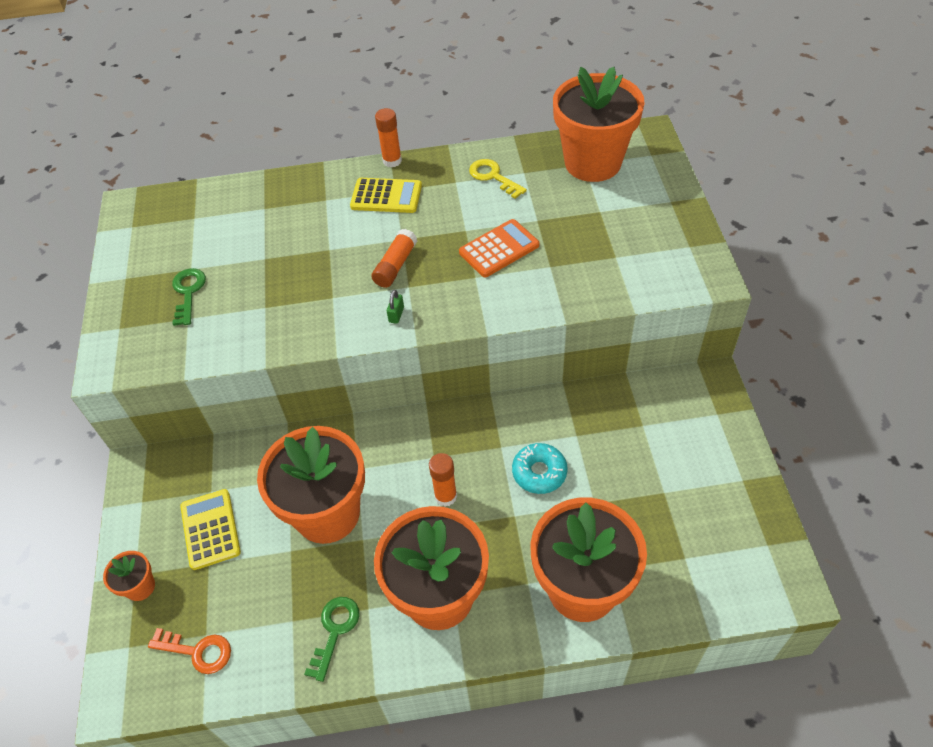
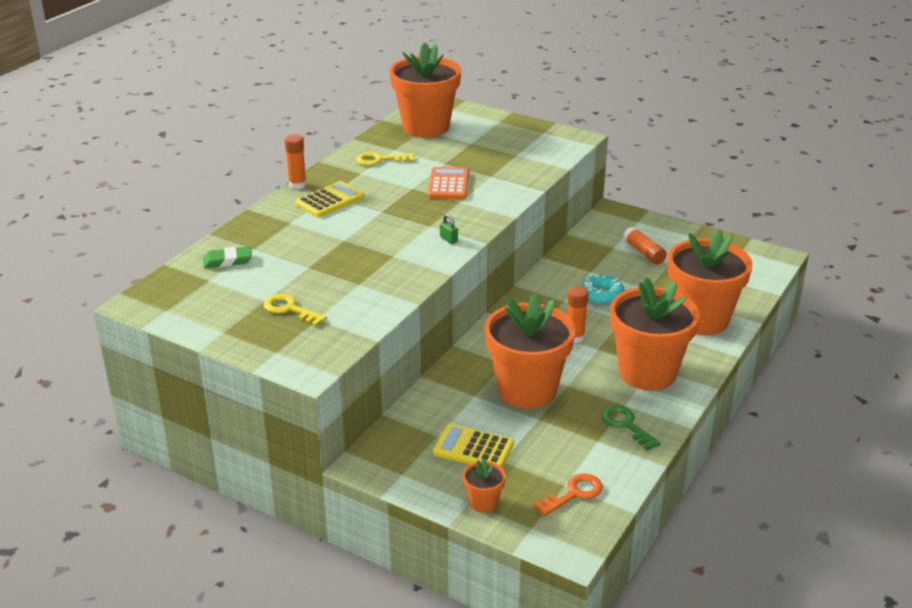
camera: 55 degrees left, 20 degrees down
green key [172,268,206,326] -> yellow key [263,294,327,326]
orange glue stick [371,229,417,288] -> orange glue stick moved to [623,227,667,264]
none -> green eraser [203,246,252,268]

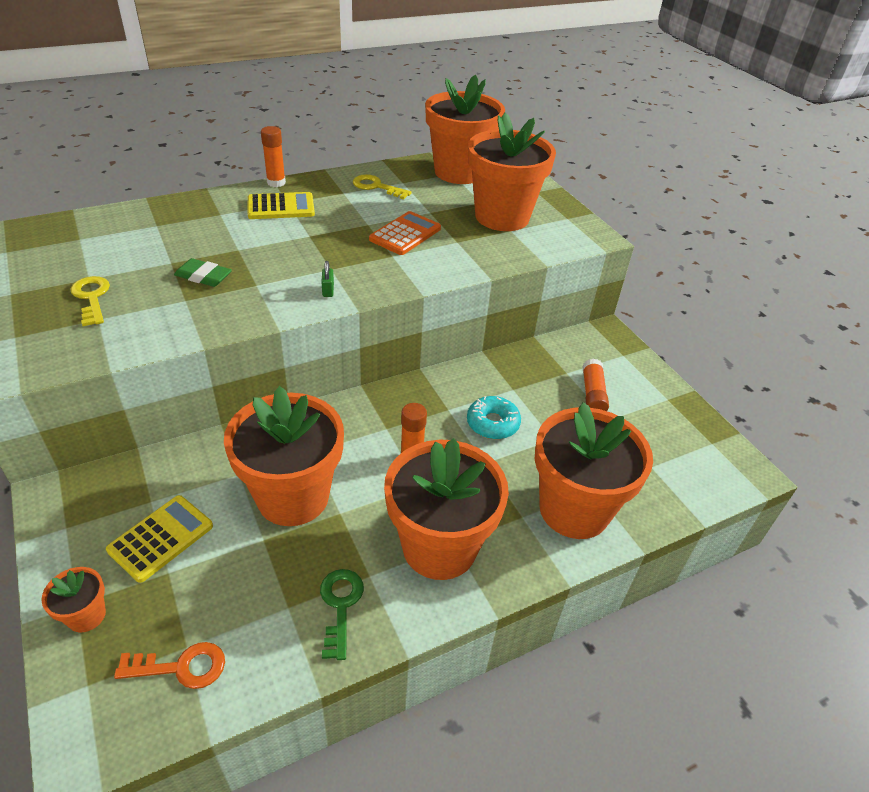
camera: 30 degrees right, 10 degrees up
green eraser [203,246,252,268] -> green eraser moved to [174,258,232,287]
yellow calculator [433,424,514,467] -> yellow calculator turned 75 degrees clockwise [106,495,213,583]
none -> orange flower pot [468,113,556,231]

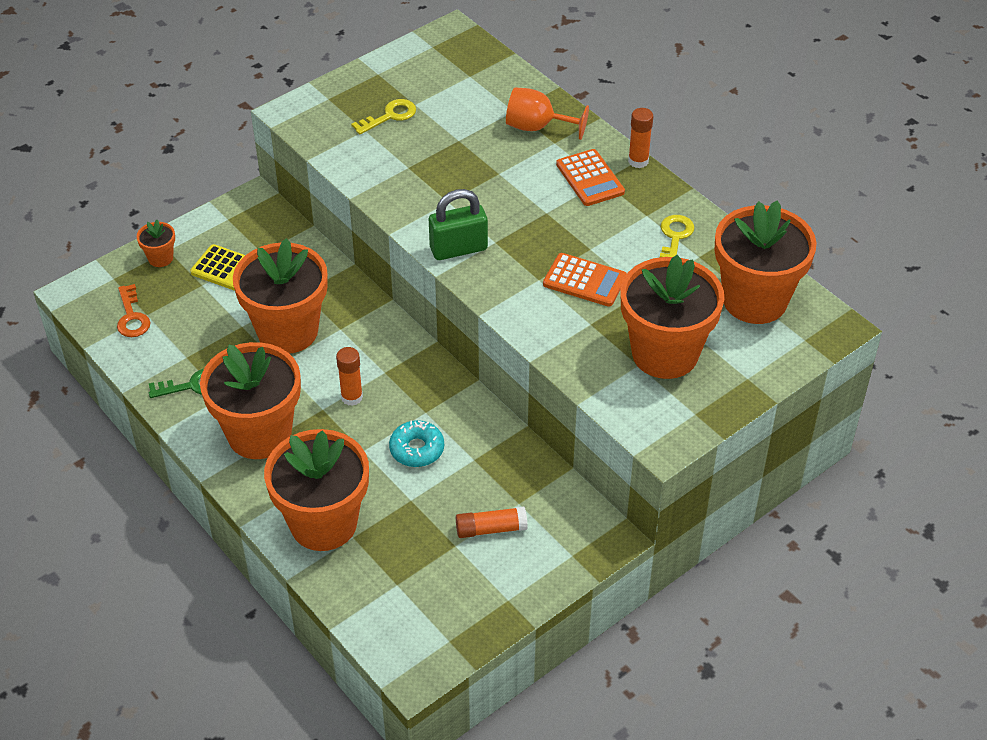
camera: 80 degrees right, 5 degrees up
green eraser [174,258,232,287] -> none
yellow calculator [248,192,315,219] -> orange calculator [556,149,625,206]
green padlock [321,261,334,297] -> green padlock [429,189,488,260], size x2.41
none -> orange goblet [506,87,589,140]

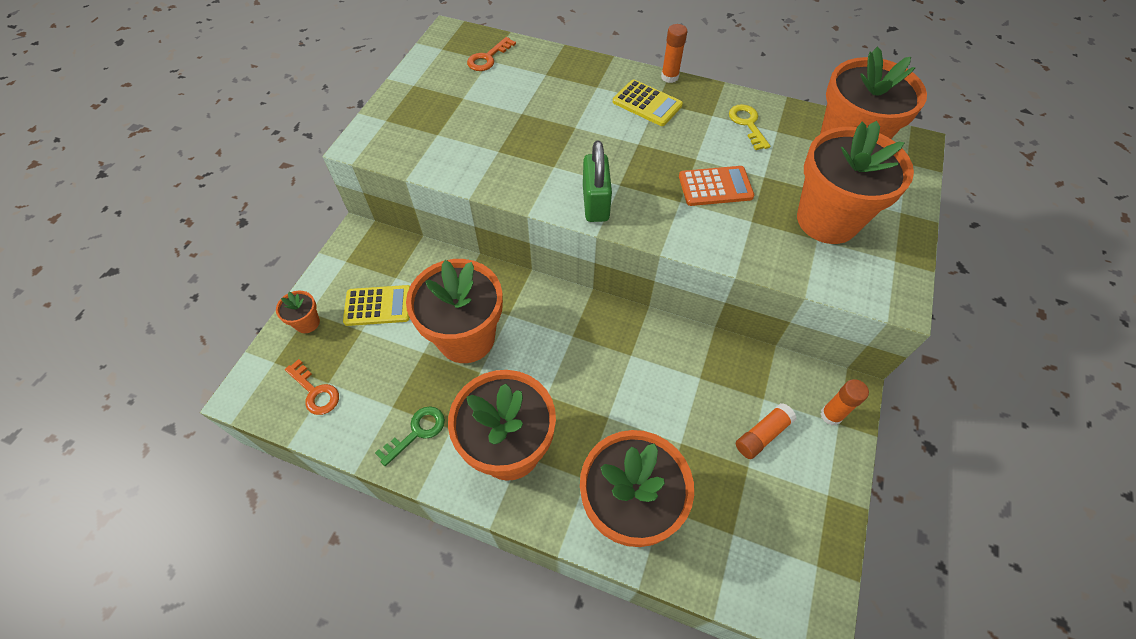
camera: 30 degrees left, 10 degrees up
orange glue stick [336,347,363,406] -> orange glue stick moved to [821,379,869,425]
yellow key [351,99,416,135] -> none
turquoise donut [389,420,444,467] -> none
green padlock [429,189,488,260] -> green padlock turned 45 degrees counterclockwise [583,141,612,222]
orange goblet [506,87,589,140] -> none
orange calculator [556,149,625,206] -> yellow calculator [613,80,683,126]
none -> orange key [467,37,516,71]

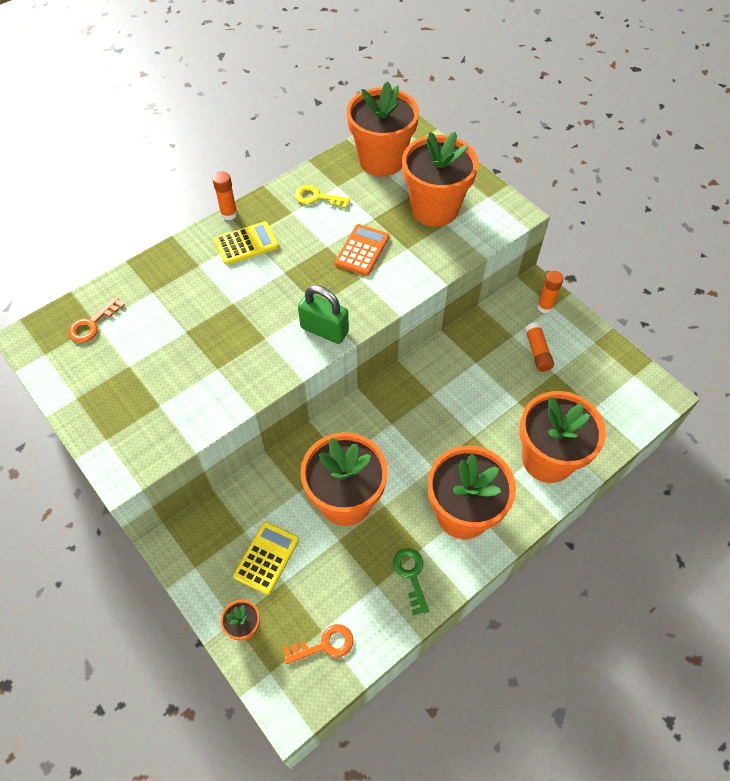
camera: 60 degrees left, 0 degrees up
orange key [467,37,516,71] -> orange key turned 60 degrees clockwise [68,297,125,343]

